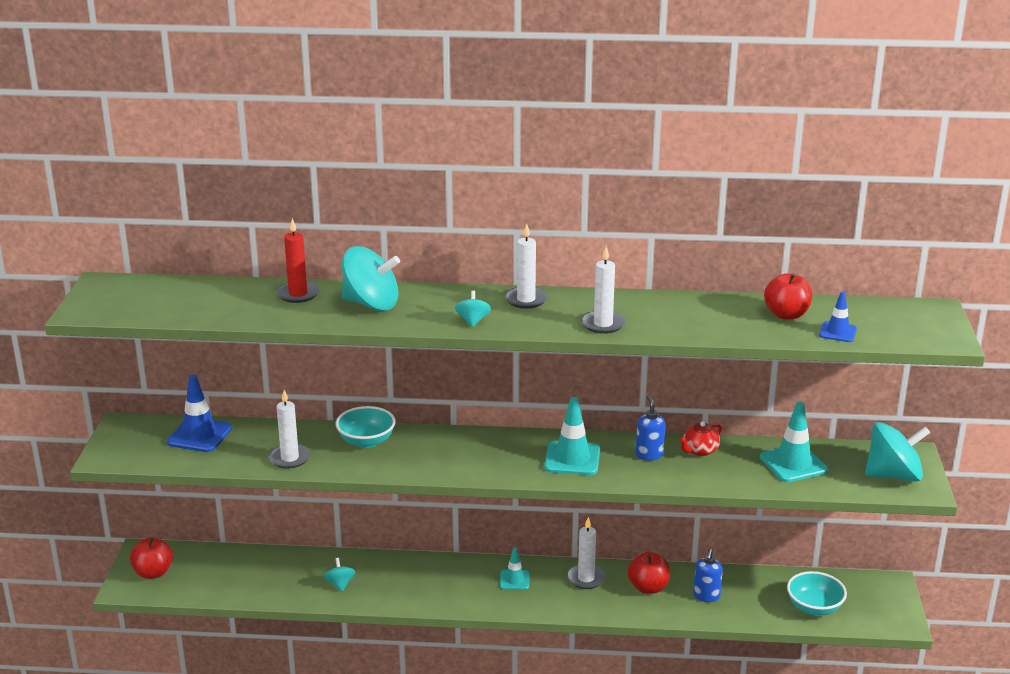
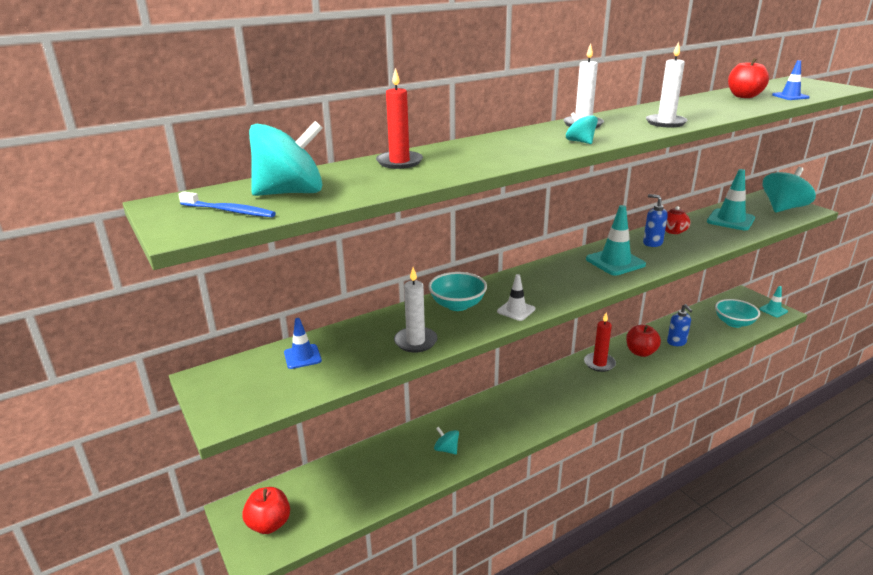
camera: 35 degrees left, 0 degrees up
blue traffic cone [167,375,232,452] -> blue traffic cone [284,318,322,369], size x0.59
turquoise spinning top [342,246,400,311] -> turquoise spinning top moved to [249,121,323,196]
turquoise traffic cone [500,548,529,590] -> turquoise traffic cone moved to [759,286,788,317]
white candle [567,517,606,589] -> red candle [584,312,616,372]
none -> blue toothbrush [178,191,276,217]
none -> white traffic cone [497,274,535,321]

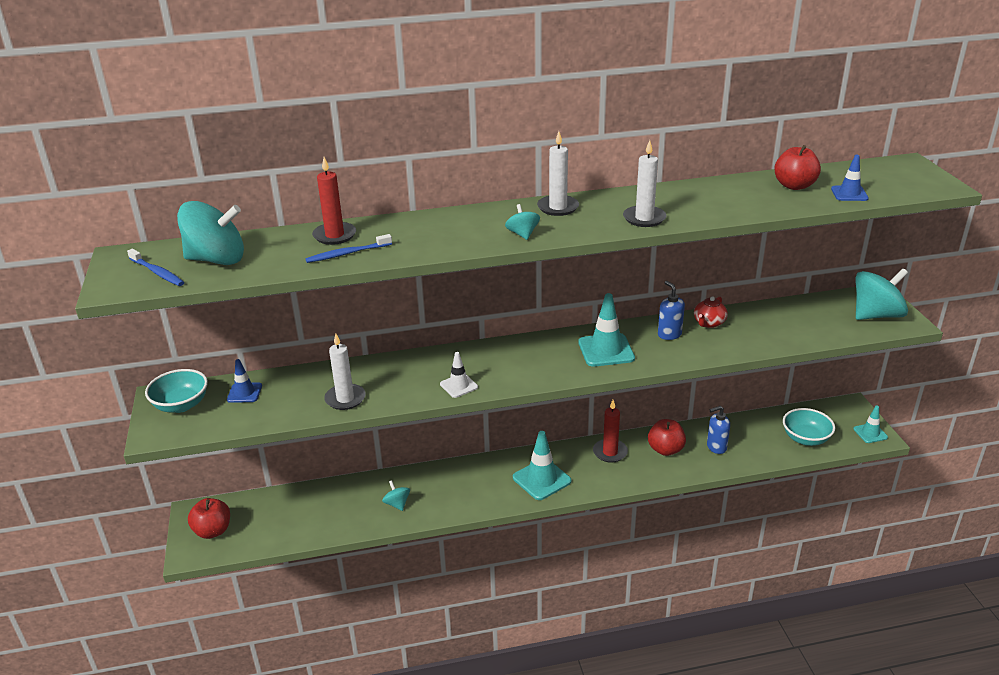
camera: 20 degrees right, 5 degrees up
turquoise bowl [428,272,487,311] -> turquoise bowl moved to [145,369,208,413]
blue soap dispenser [667,304,692,346] -> blue soap dispenser turned 75 degrees clockwise [707,406,730,454]
turquoise traffic cone [707,169,755,230] -> turquoise traffic cone moved to [513,431,571,500]
none -> blue toothbrush [305,234,392,263]

